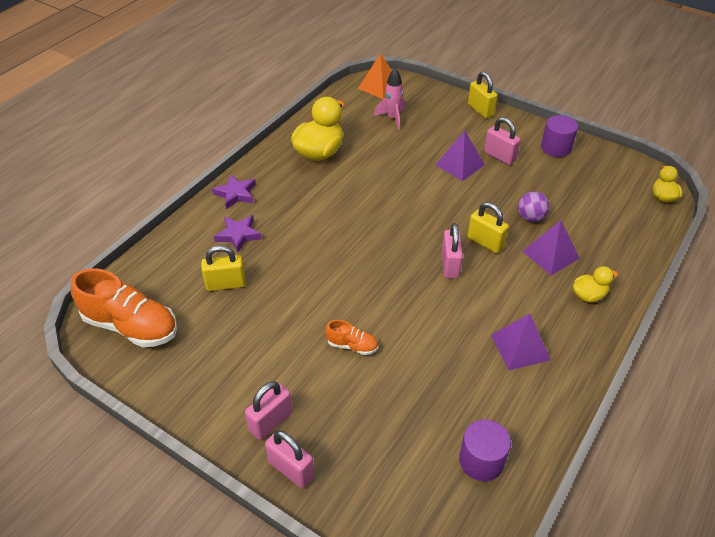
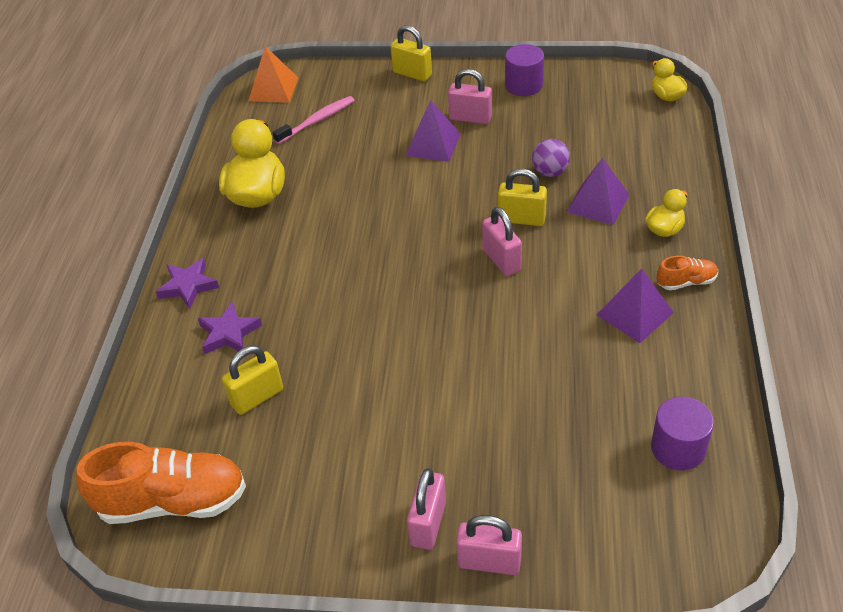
camera: 25 degrees left, 0 degrees up
orange shoe [325,320,378,355] -> orange shoe moved to [656,256,718,290]
pink rocket [374,68,406,130] -> pink toothbrush [273,96,354,144]

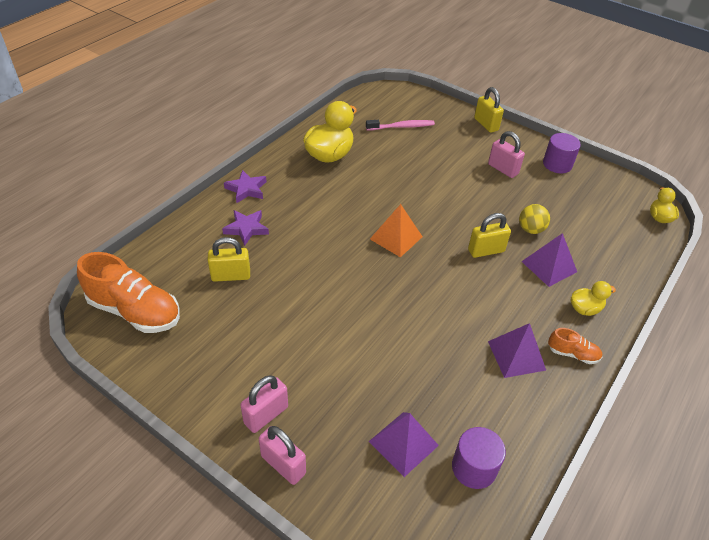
camera: 25 degrees right, 0 degrees up
orange pyramid [248,46,298,103] -> orange pyramid moved to [370,204,423,257]
purple pyramid [405,100,461,162] -> purple pyramid moved to [368,412,439,477]
pink padlock [482,207,522,276] -> none
yellow padlock [498,169,547,226] -> yellow padlock turned 60 degrees counterclockwise [468,213,511,258]
purple ball [532,139,570,177] -> yellow ball [519,204,550,234]

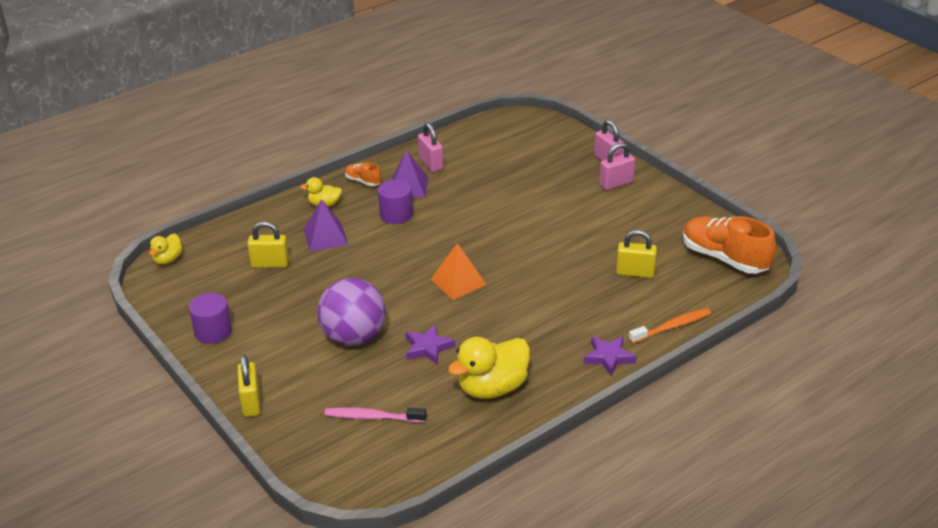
camera: 160 degrees left, 10 degrees down
purple star [222,210,269,246] -> purple star moved to [406,325,455,365]
purple pyramid [368,412,439,477] -> none
purple cylinder [452,427,506,489] -> purple cylinder moved to [378,180,413,224]
yellow padlock [468,213,511,258] -> yellow padlock moved to [247,221,289,268]
pink padlock [488,131,525,178] -> pink padlock moved to [418,123,443,172]
yellow ball [519,204,550,234] -> none
none -> purple ball [317,278,386,346]
none -> orange toothbrush [629,308,711,344]

